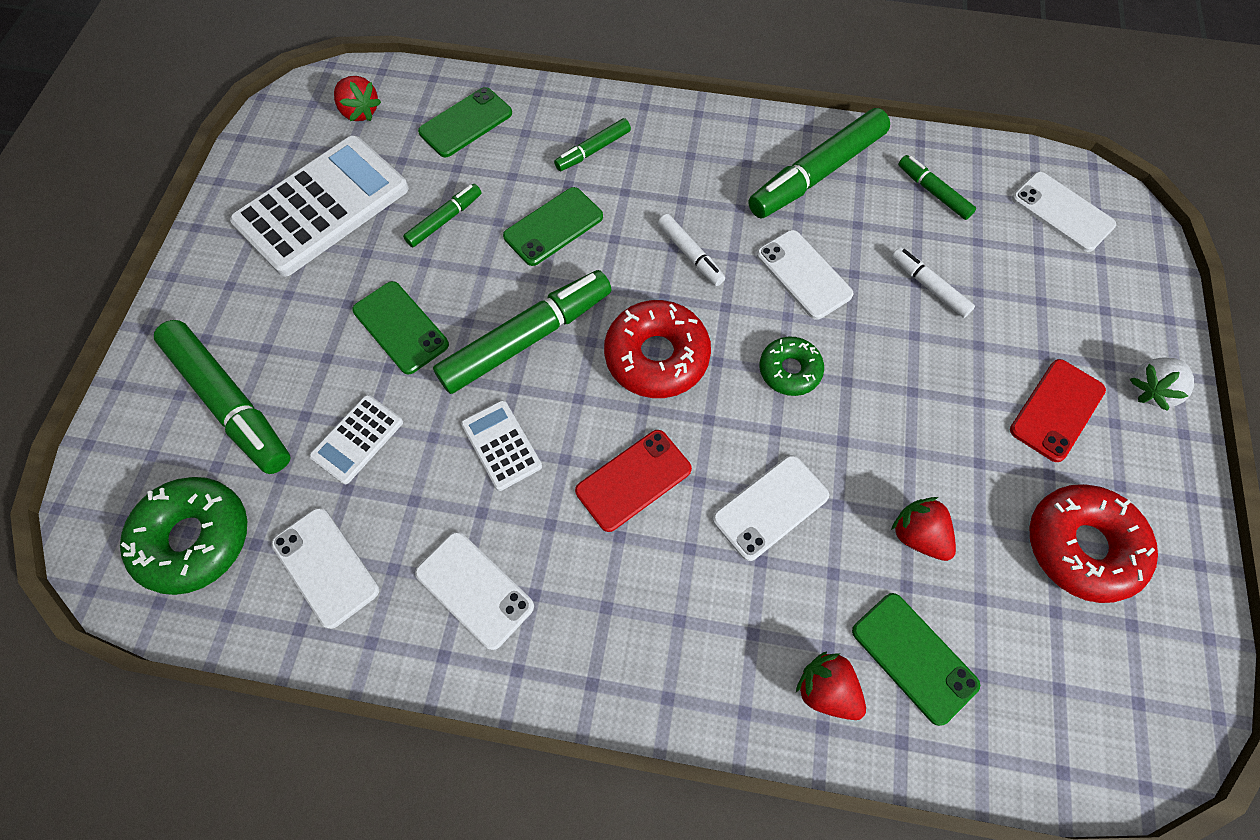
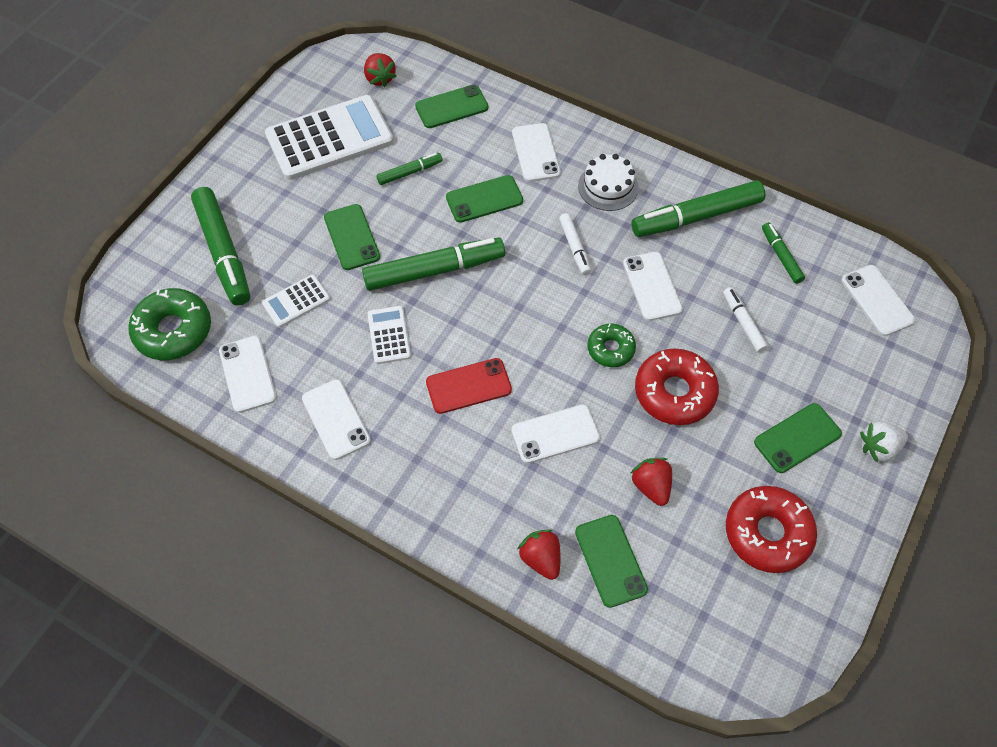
camera: 20 degrees right, 5 degrees down
green marker [554,118,631,171] -> white phone [512,123,561,182]
red donut [604,300,711,398] -> red donut moved to [635,348,719,425]
red phone [1010,359,1106,462] -> green phone [754,403,842,473]
none -> white cake [578,154,639,211]

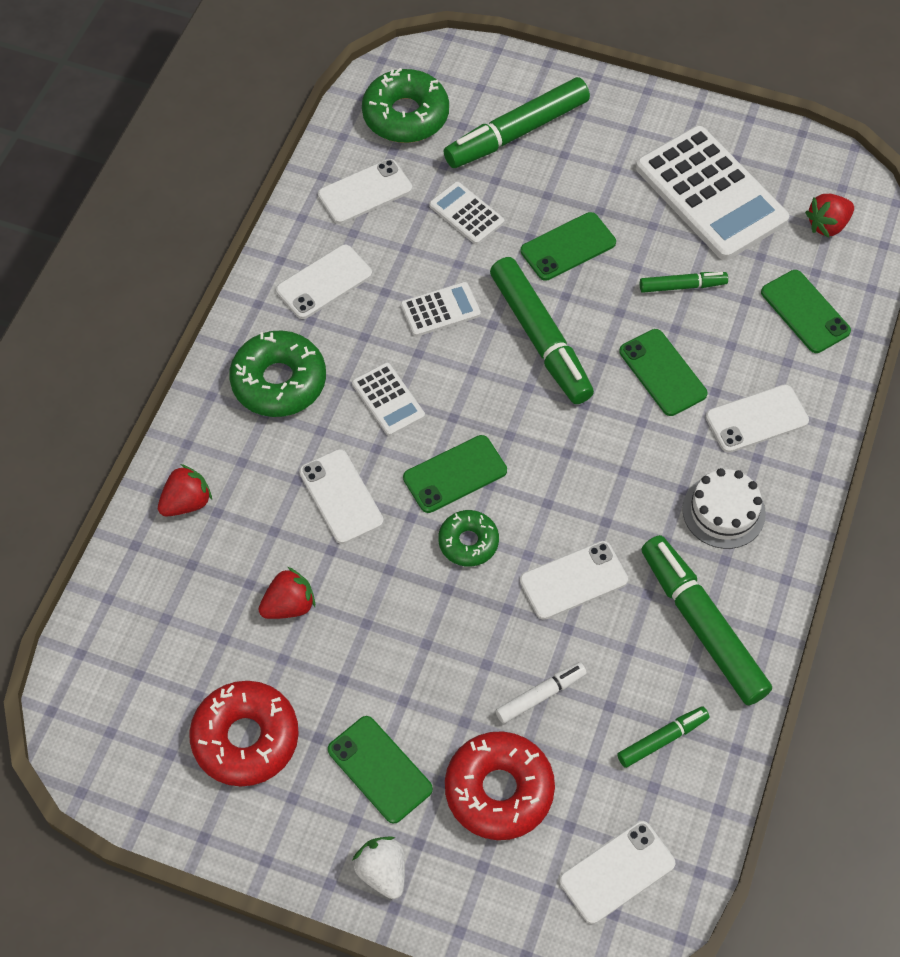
camera: 80 degrees right, 0 degrees up
green marker [376,153,442,185] -> green marker turned 60 degrees counterclockwise [640,272,728,293]
red phone [426,358,512,414] -> white calculator [352,363,425,436]
white marker [559,213,591,275] -> none
green phone [575,515,648,608] -> green phone moved to [403,435,507,513]
red donut [635,348,719,425] -> red donut moved to [445,731,555,840]
none -> green donut [229,330,326,417]

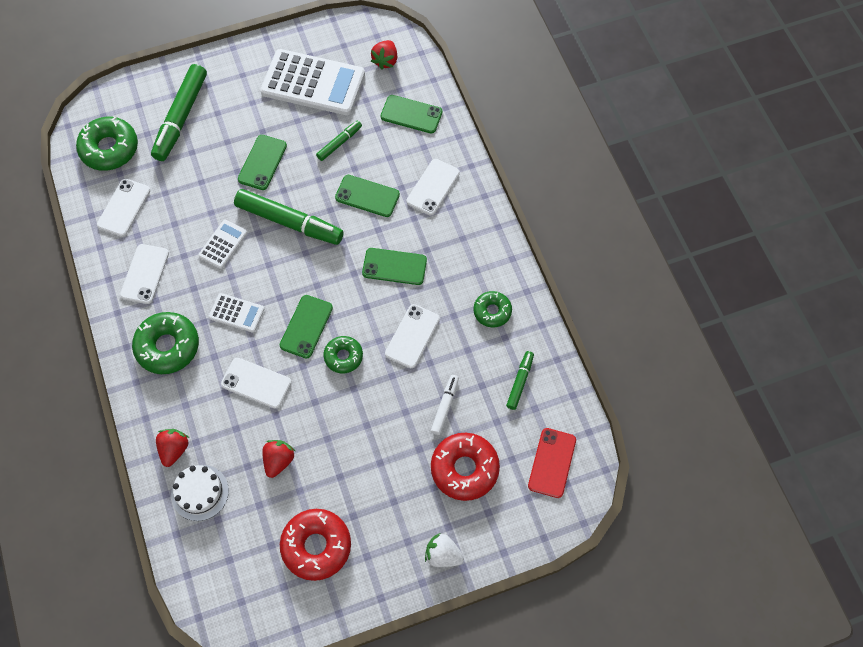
camera: 40 degrees left, 5 degrees up
green phone [328,716,433,824] -> green phone moved to [362,248,427,285]
white calculator [429,182,504,245] -> none
white phone [559,821,675,924] -> red phone [528,428,576,498]
green marker [641,535,772,705] -> green donut [473,291,512,327]
white cake [682,468,766,549] -> white cake moved to [171,465,229,521]

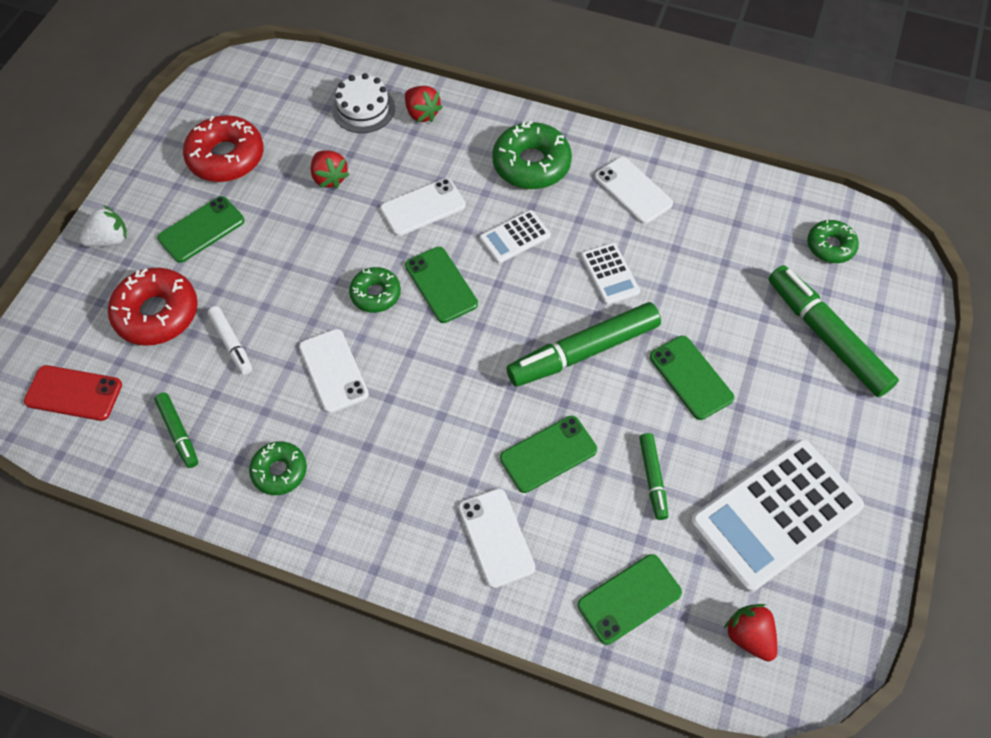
camera: 130 degrees right, 5 degrees down
green donut [76,117,138,171] -> green donut [807,220,859,263], size x0.60
white phone [97,179,150,237] -> none
green phone [362,248,427,285] -> green phone moved to [157,196,245,263]
red phone [528,428,576,498] -> red phone turned 45 degrees counterclockwise [24,365,122,421]

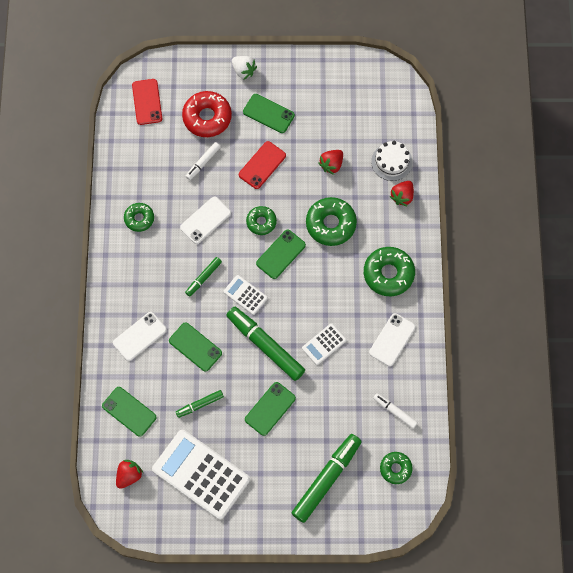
camera: 70 degrees right, 10 degrees up
green marker [154,393,198,468] -> green marker moved to [185,257,222,297]
red donut [183,115,264,182] -> none
white phone [380,178,466,236] -> green donut [306,197,357,246]
white calculator [480,210,551,263] -> white calculator moved to [224,275,268,315]
none -> red phone [239,141,286,189]
none -> white marker [373,393,418,429]

